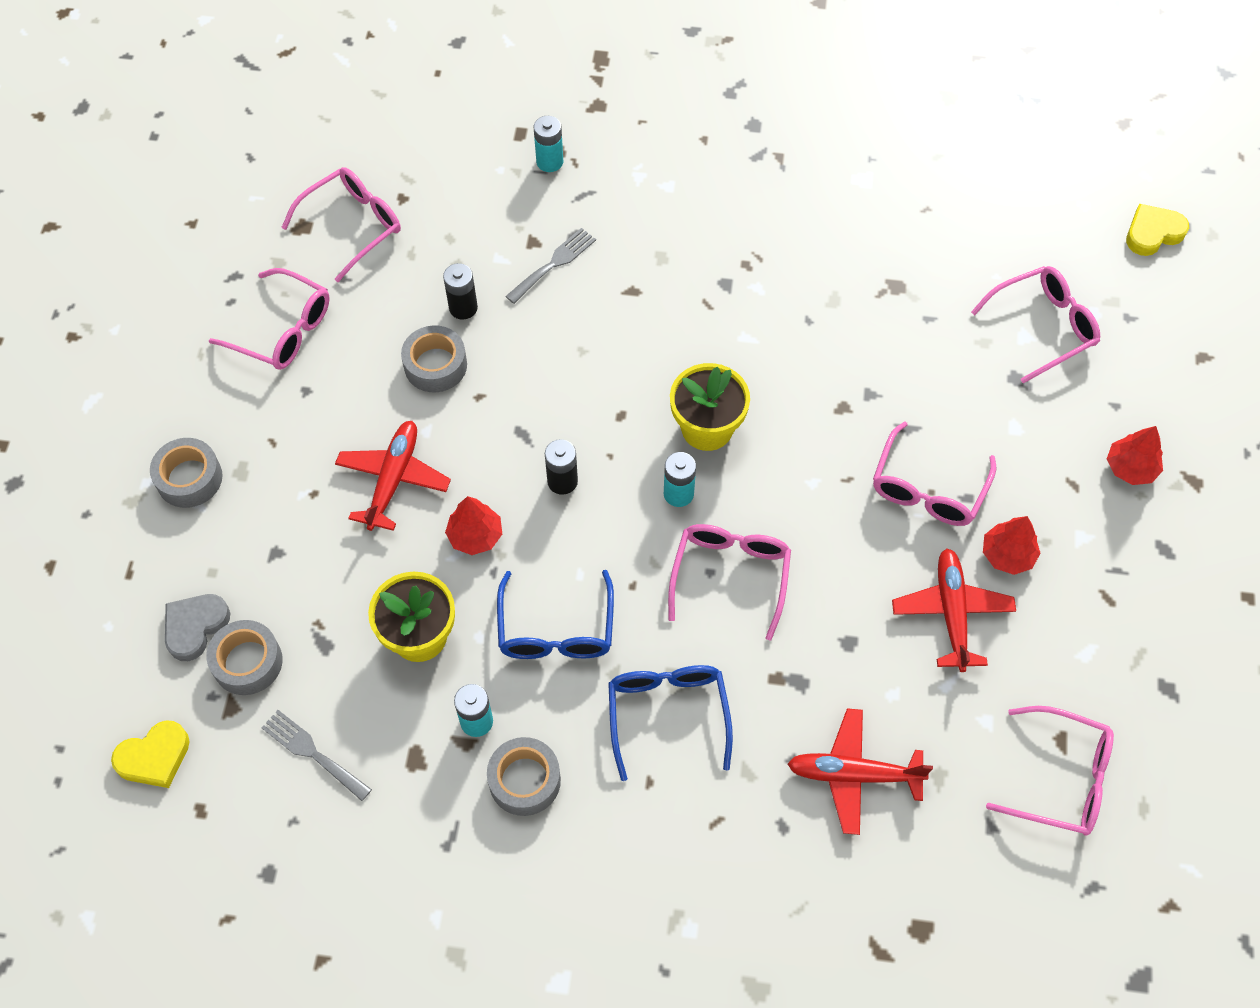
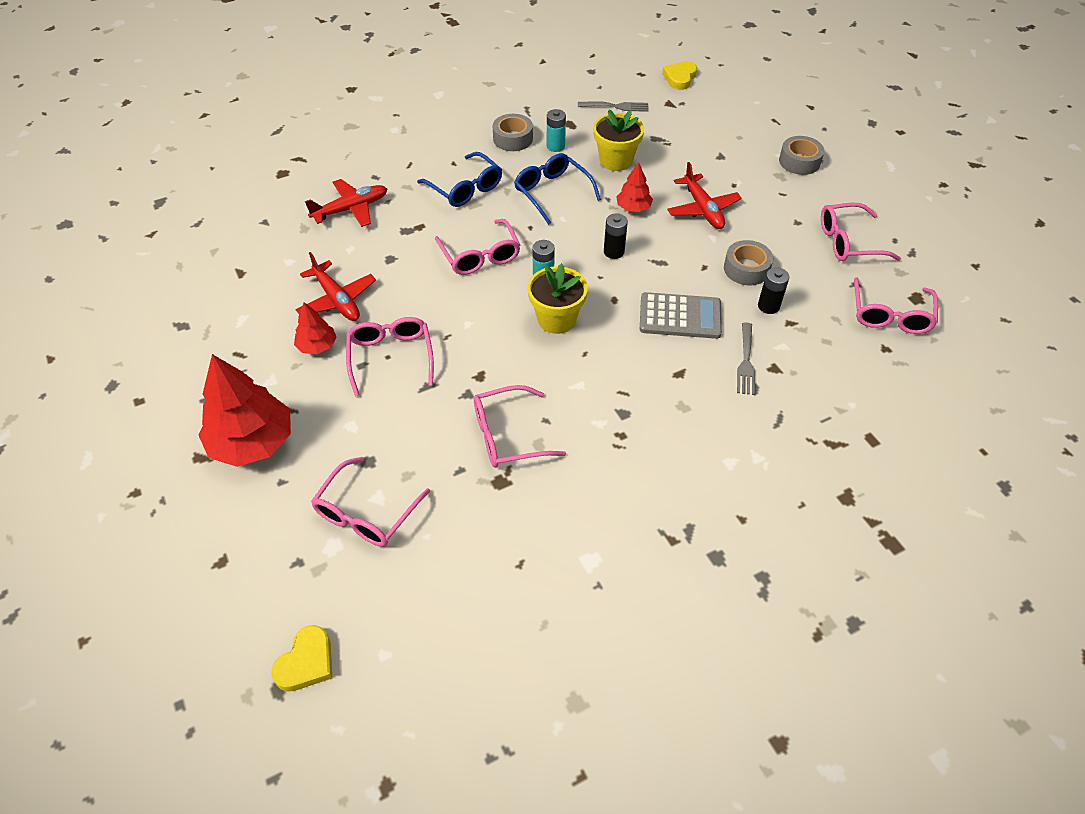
camera: 145 degrees right, 10 degrees down
grey heart [165,594,230,661] -> none
grey tape [206,620,283,695] -> none
turquoise battery [533,116,563,172] -> none
pink glasses [986,706,1114,836] -> pink glasses moved to [474,385,566,468]
red tree [1107,426,1163,485] -> red tree [199,354,291,467], size x1.96
none -> grey calculator [640,292,722,339]

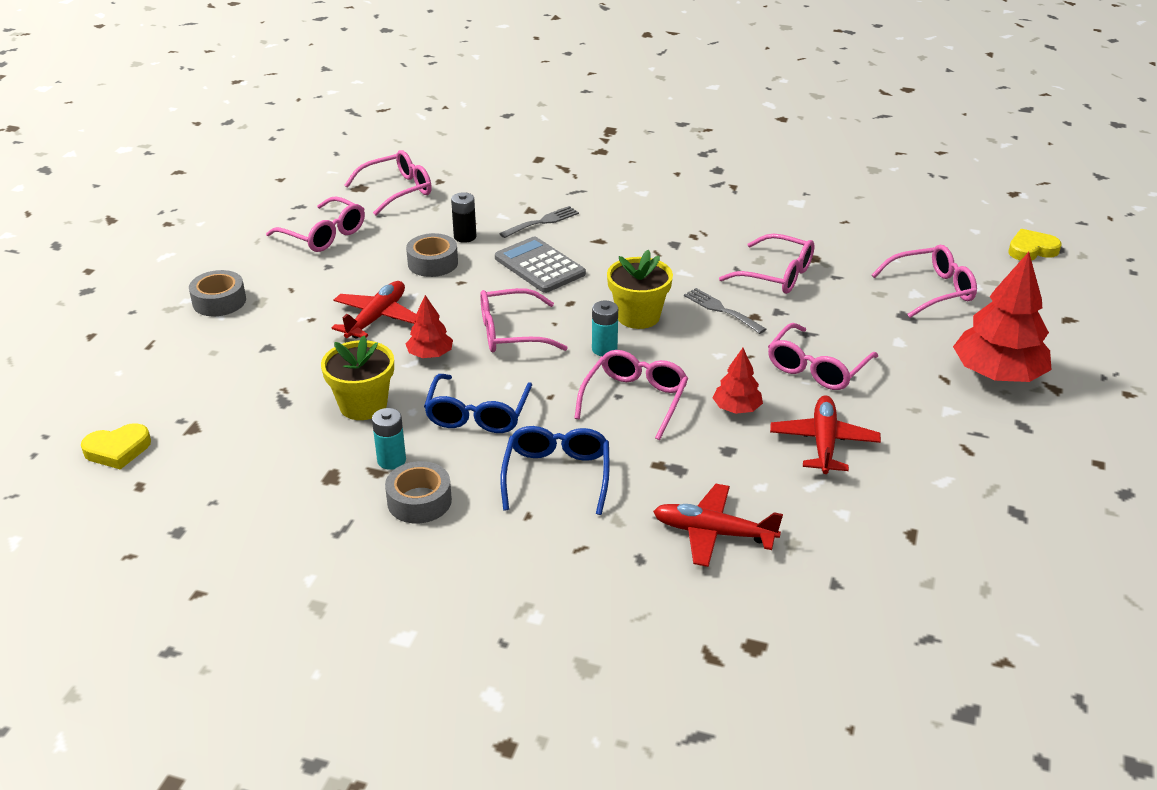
camera: 135 degrees left, 15 degrees down
red tree [294,302,337,354] -> red tree moved to [712,348,763,414]
grey fork [578,101,649,112] -> grey fork moved to [684,288,766,334]
black battery [604,214,628,259] -> pink glasses [480,288,568,352]

